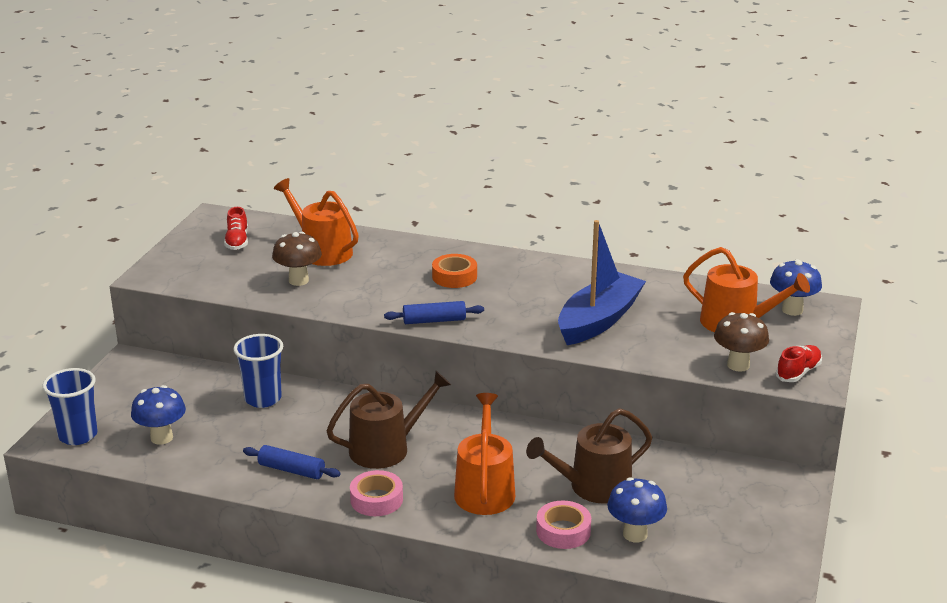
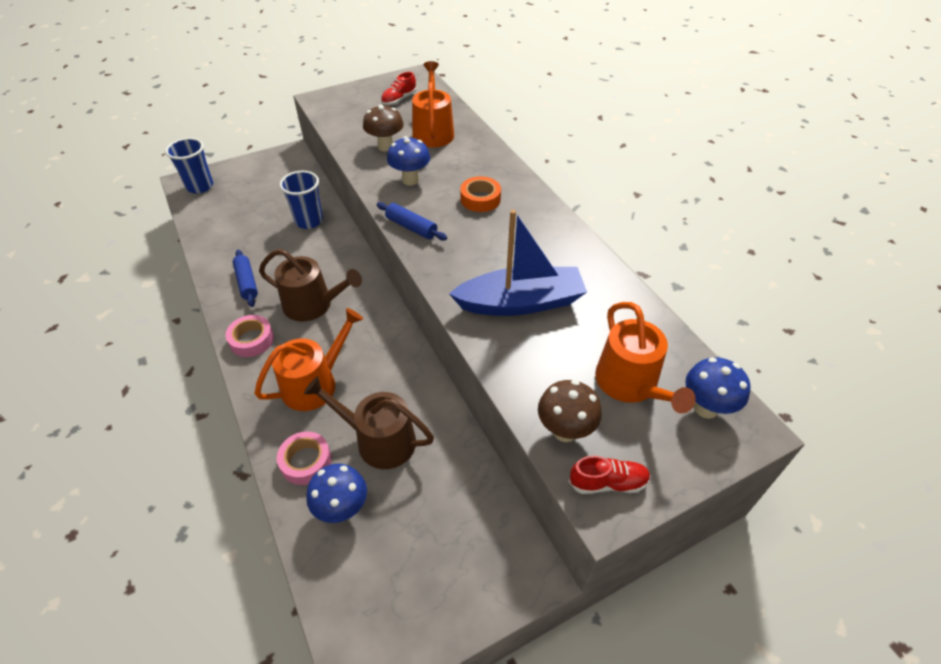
camera: 45 degrees right, 20 degrees up
blue mushroom [131,385,186,444] -> blue mushroom moved to [387,136,430,185]

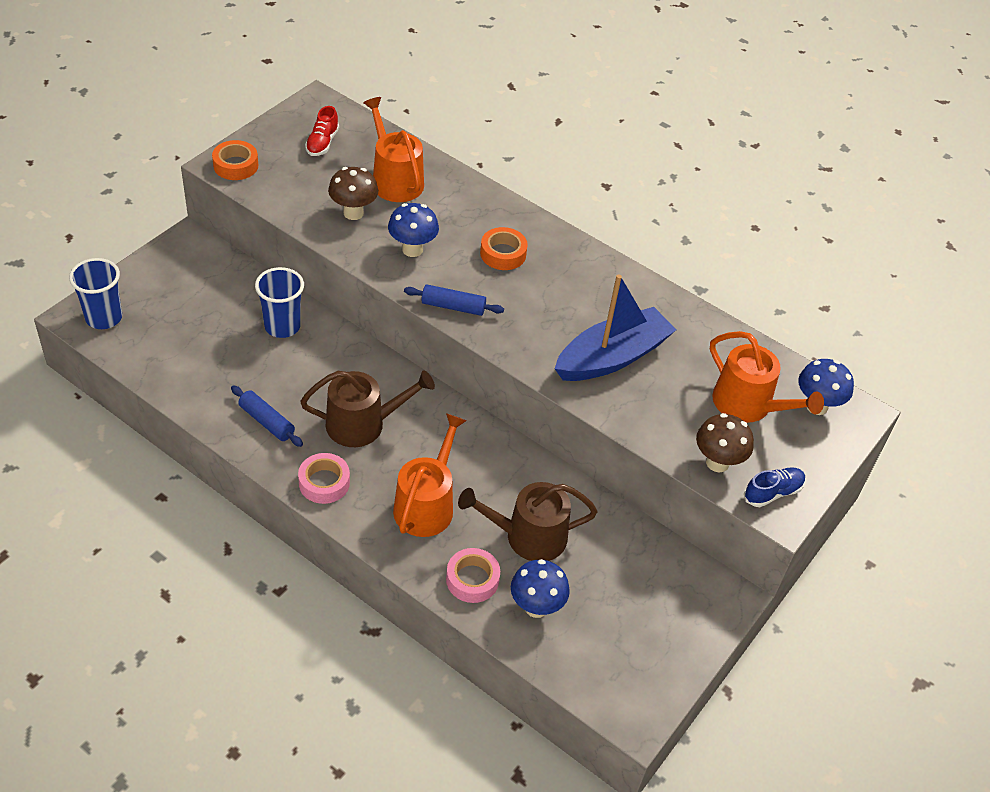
camera: 30 degrees left, 0 degrees up
red shoe [569,456,651,494] -> blue shoe [744,467,806,507]
none -> orange tape [212,140,258,180]

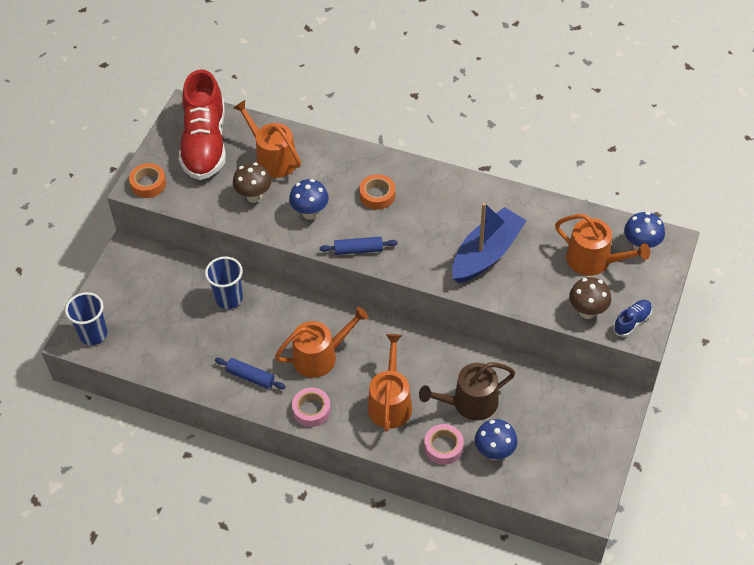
camera: 10 degrees left, 5 degrees up
brown watering can [300,371,435,447] -> orange watering can [275,307,369,378]
red shoe [305,106,339,156] -> red shoe [179,69,226,180], size x2.44

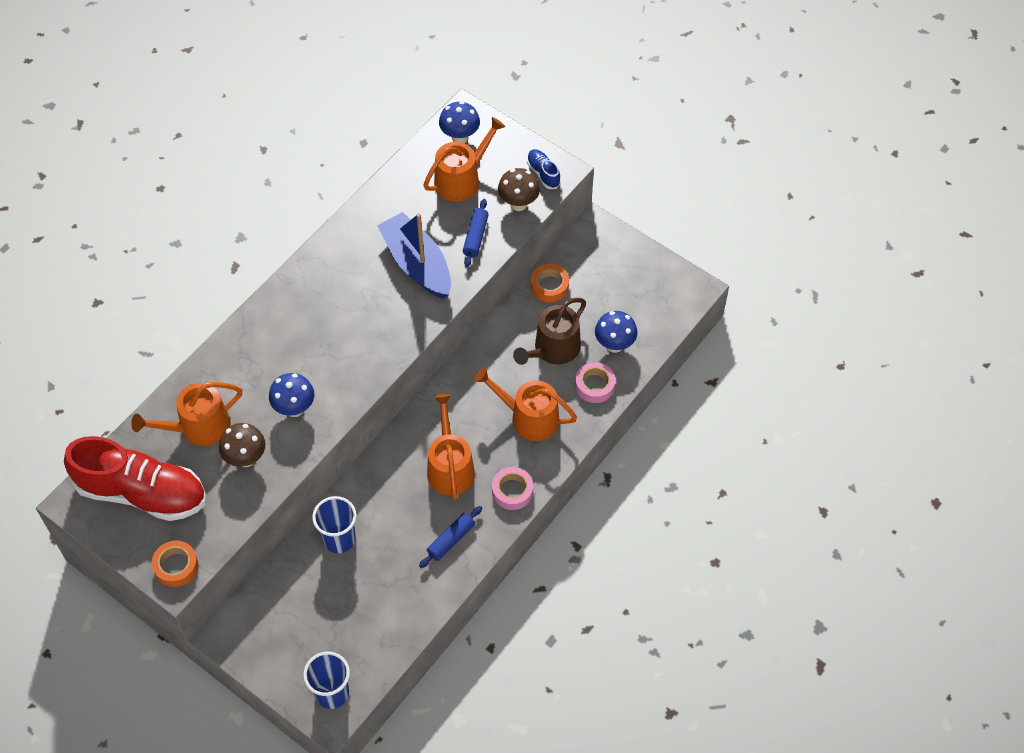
camera: 75 degrees left, 5 degrees up
blue rolling pin [319,237,398,255] -> blue rolling pin moved to [463,199,489,267]
orange tape [359,174,395,210] -> orange tape moved to [531,264,569,303]
brown watering can [419,363,515,420] -> brown watering can turned 45 degrees clockwise [513,298,586,365]

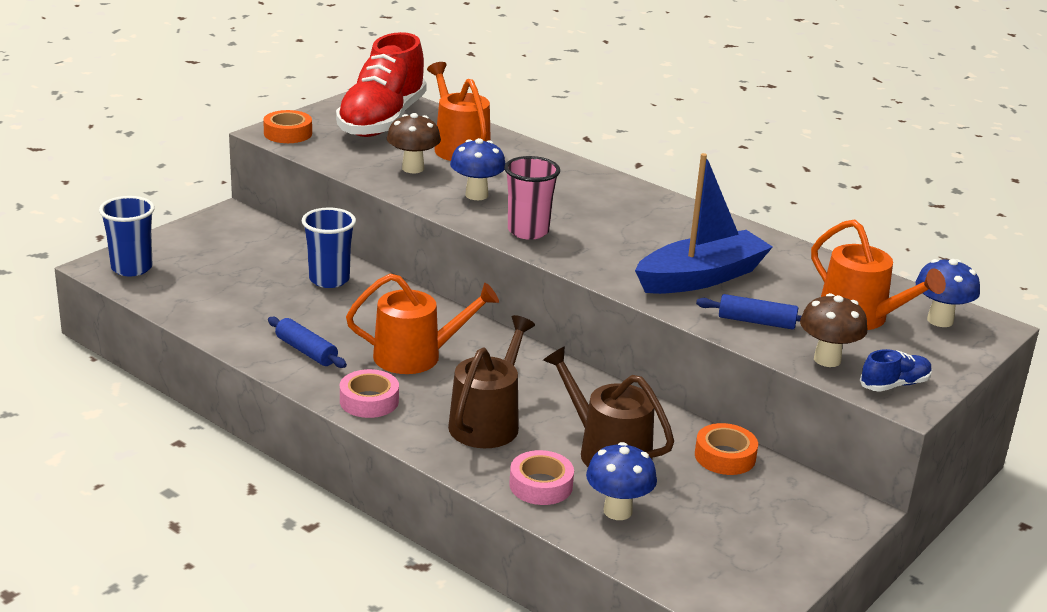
camera: 90 degrees right, 30 degrees down
orange watering can [474,368,577,441] -> brown watering can [448,315,535,448]
none -> pink cup [504,156,560,240]

